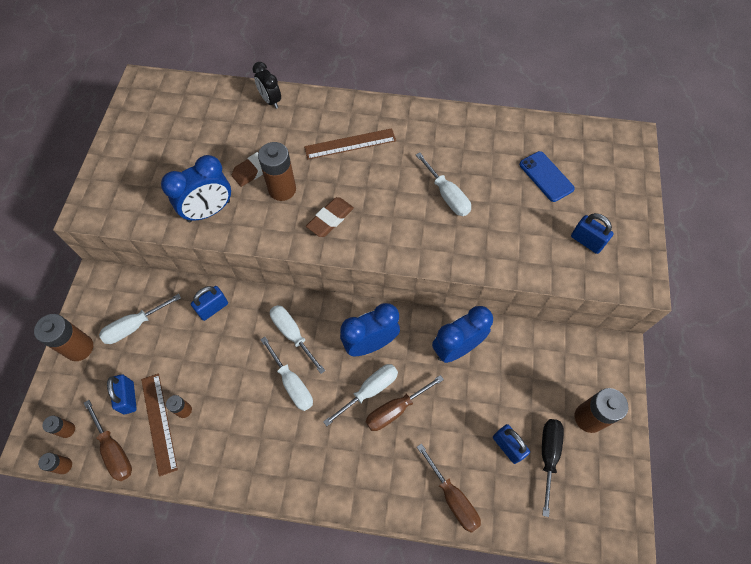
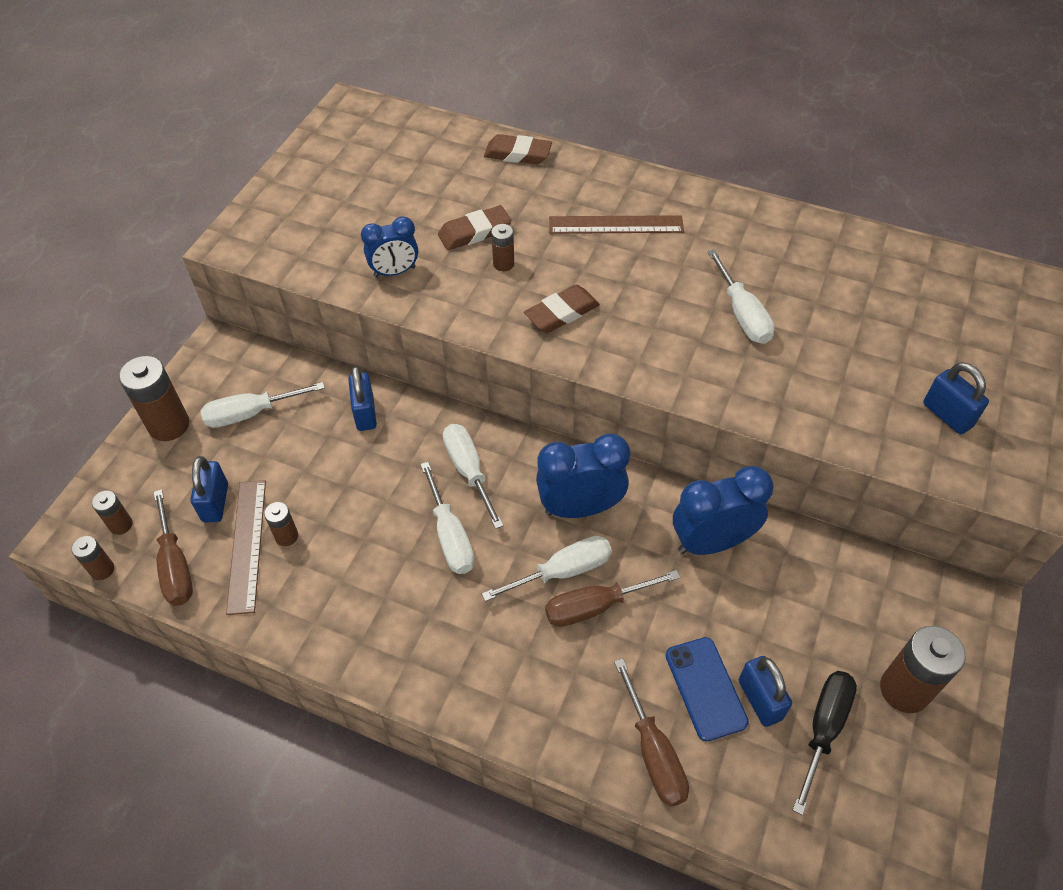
camera: 15 degrees right, 10 degrees down
blue clock [161,155,231,222] -> blue clock [361,216,418,278], size x0.64
blue padlock [191,286,228,321] -> blue padlock turned 75 degrees counterclockwise [348,366,377,431]
black clock [253,62,281,109] -> brown eraser [484,134,552,164]
brown battery [258,142,296,201] -> brown battery [491,224,514,271], size x0.53
blue phone [519,151,575,202] -> blue phone moved to [665,637,749,742]

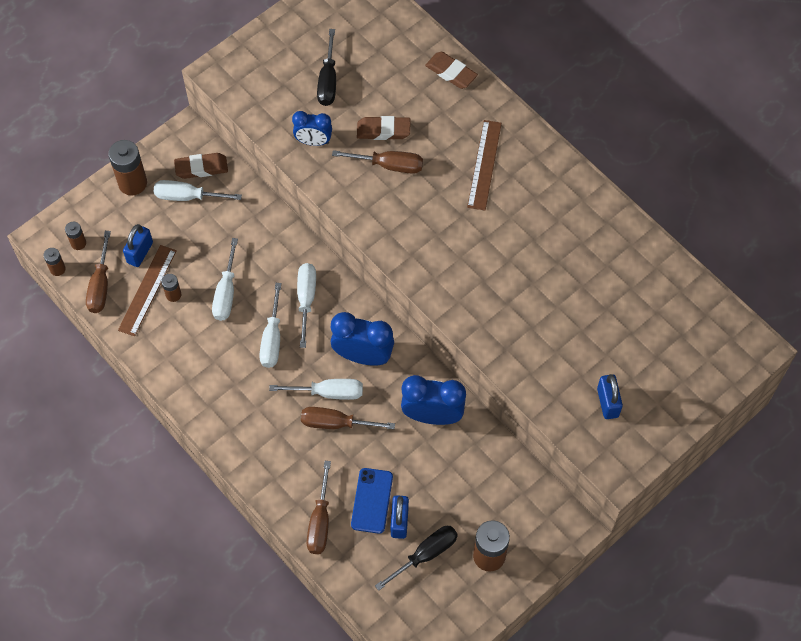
camera: 25 degrees right, 10 degrees up
blue padlock [348,366,377,431] -> none
brown battery [491,224,514,271] -> brown screwdriver [332,150,423,174]
brown eraser [524,284,600,333] -> brown eraser moved to [174,153,228,179]
brown ruler [549,215,684,234] -> brown ruler turned 75 degrees clockwise [467,120,502,210]
white screwdriver [707,249,775,344] -> white screwdriver moved to [212,238,238,321]
none -> black screwdriver [317,29,336,106]

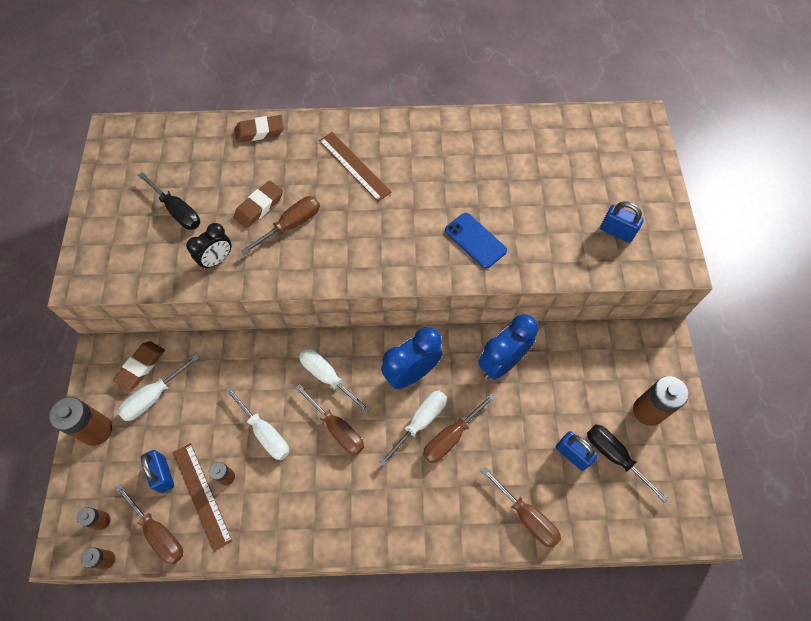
camera: 50 degrees left, 0 degrees up
white screwdriver [259,283,281,368] -> brown screwdriver [295,384,364,455]
blue clock [292,111,332,146] -> black clock [186,223,232,270]
blue phone [351,468,393,534] -> blue phone moved to [445,213,507,269]
black screwdriver [375,526,458,591] -> black screwdriver turned 45 degrees counterclockwise [587,424,669,503]

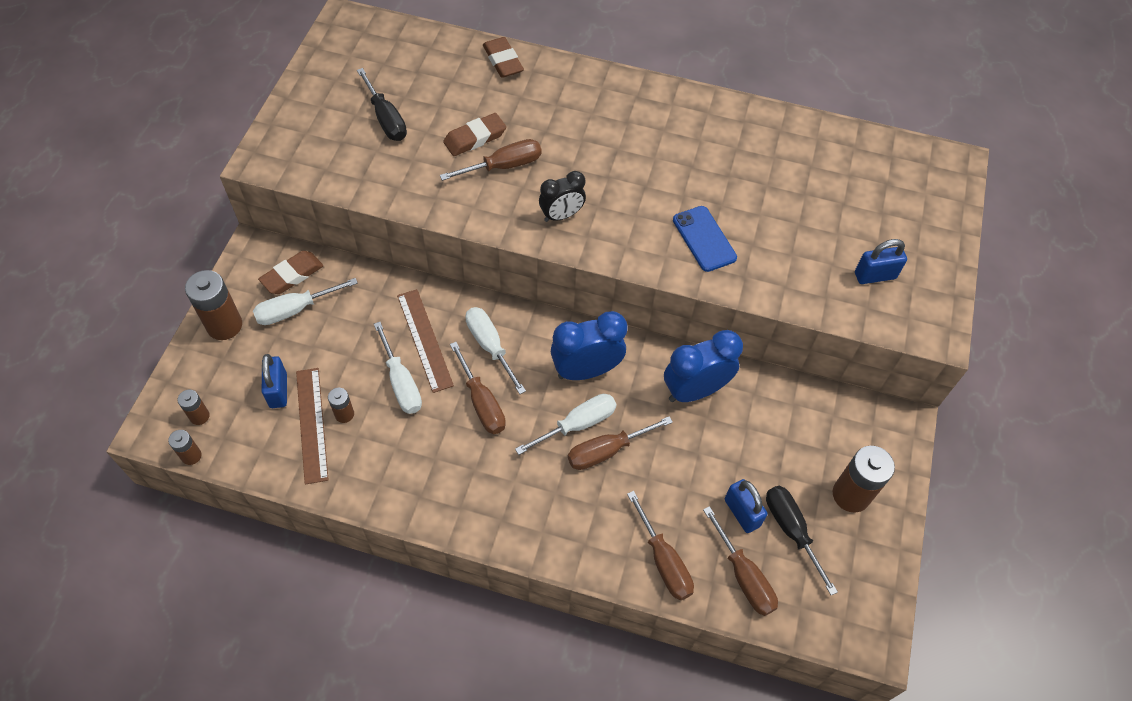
camera: 15 degrees right, 5 degrees down
brown screwdriver [115,484,183,564] -> brown screwdriver moved to [703,506,778,616]
black clock [186,223,232,270] -> black clock moved to [539,171,586,222]
brown eraser [234,115,284,143] -> brown eraser turned 60 degrees clockwise [483,37,524,78]
brown ruler [319,132,392,202] -> brown ruler moved to [397,289,454,393]
blue padlock [600,201,644,243] -> blue padlock turned 60 degrees counterclockwise [855,239,907,284]

